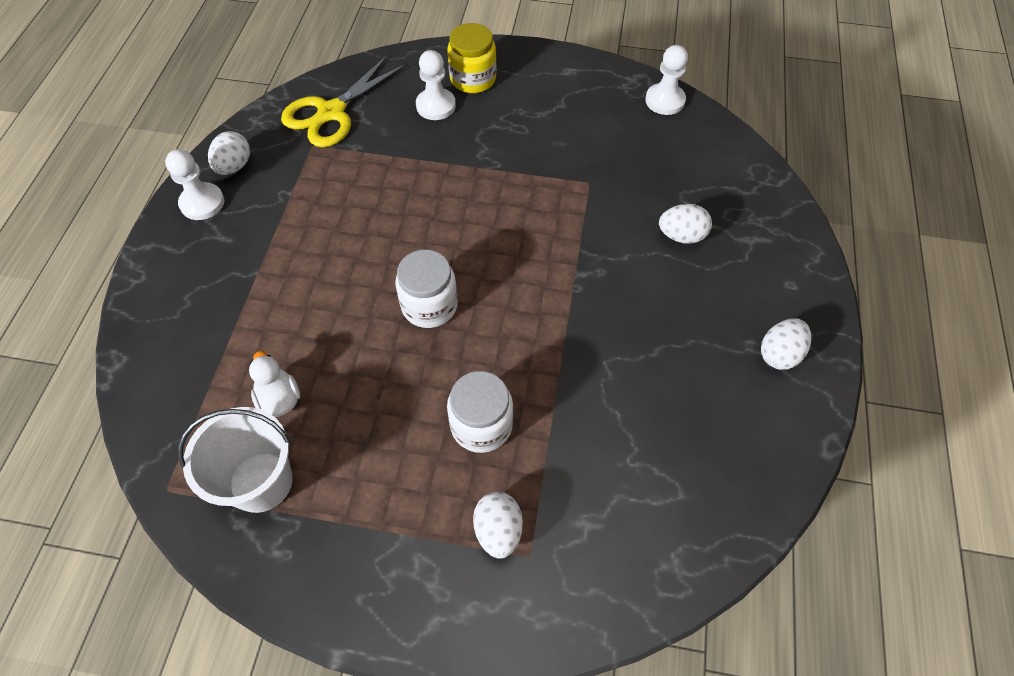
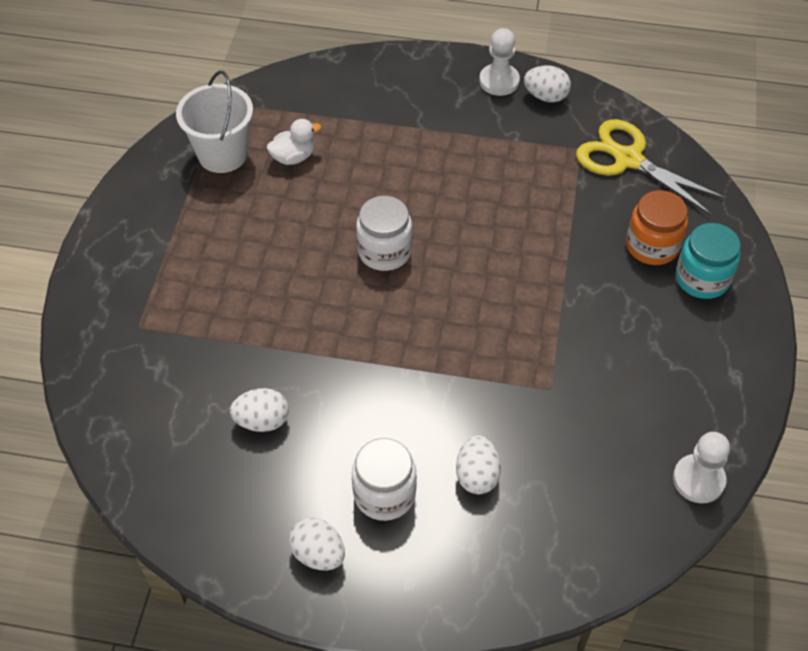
camera: 90 degrees right, 5 degrees down
white pawn [416,50,456,120] -> orange jar [626,190,688,265]
white jar [447,371,513,453] -> white jar moved to [352,438,417,521]
yellow jar [448,23,496,93] -> turquoise jar [676,223,741,299]
white egg [473,492,523,559] -> white egg moved to [230,388,289,432]

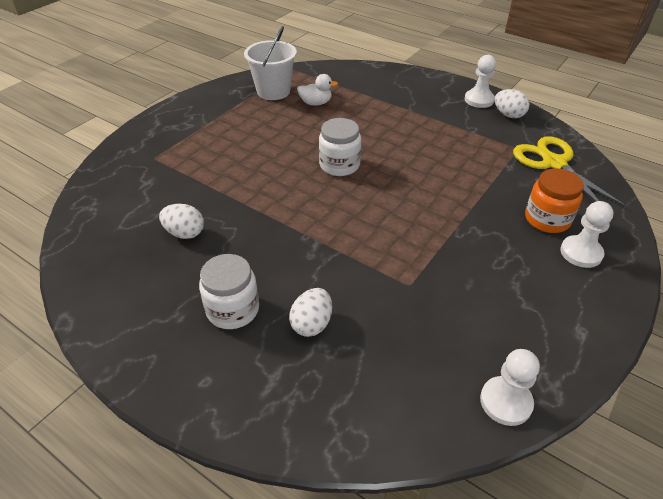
camera: 25 degrees right, 10 degrees down
white egg [289,517,345,570] -> none
turquoise jar [676,223,741,299] -> white pawn [560,201,614,268]

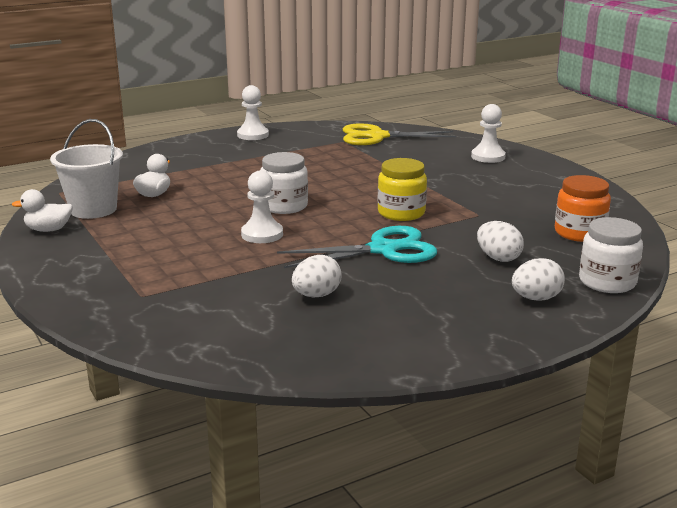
camera: 65 degrees left, 20 degrees down
white jar [199,254,259,329] -> white jar moved to [579,217,643,293]
white pawn [480,349,540,426] -> white pawn moved to [241,170,283,243]
white egg [495,89,530,118] -> white egg moved to [512,258,565,301]
orange jar [525,168,584,233] -> orange jar moved to [555,175,611,242]
none -> white duck [12,189,73,232]
none -> turquoise scissors [277,226,437,268]
none -> yellow jar [378,158,427,221]

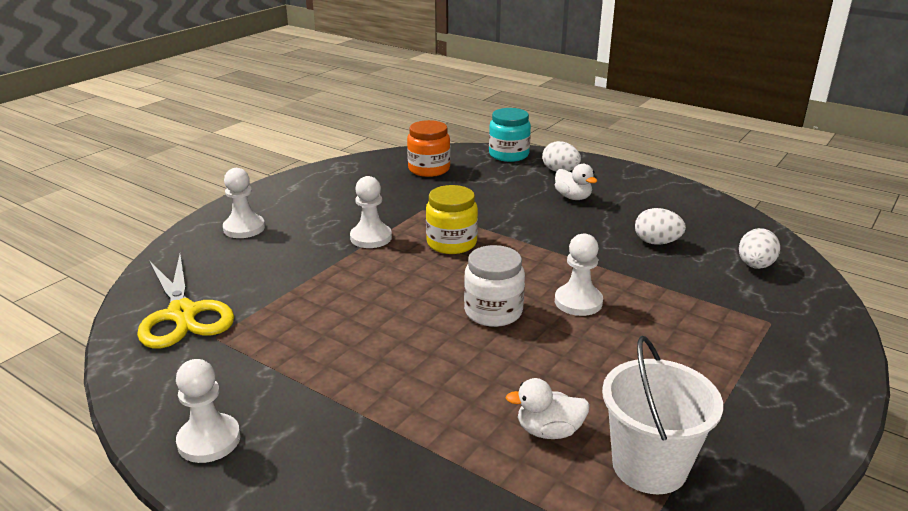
camera: 115 degrees left, 5 degrees up
white duck [12,189,73,232] -> white duck moved to [555,164,597,200]
turquoise scissors [277,226,437,268] -> none
white egg [477,221,524,262] -> white egg moved to [739,228,780,269]
white jar [579,217,643,293] -> turquoise jar [489,108,531,162]
none -> white pawn [350,176,392,248]

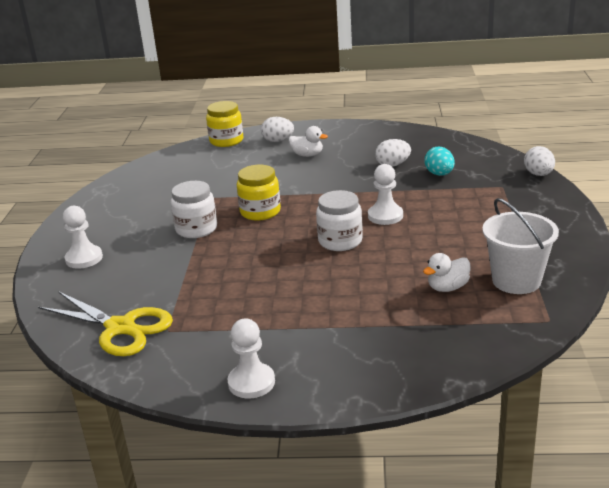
camera: 30 degrees left, 0 degrees up
white pawn [350,176,392,248] -> white jar [171,181,217,238]
orange jar [407,120,450,177] -> none
turquoise jar [489,108,531,162] -> yellow jar [206,101,243,147]
white egg [739,228,780,269] -> white egg moved to [524,146,555,176]
none -> turquoise egg [424,147,455,176]

